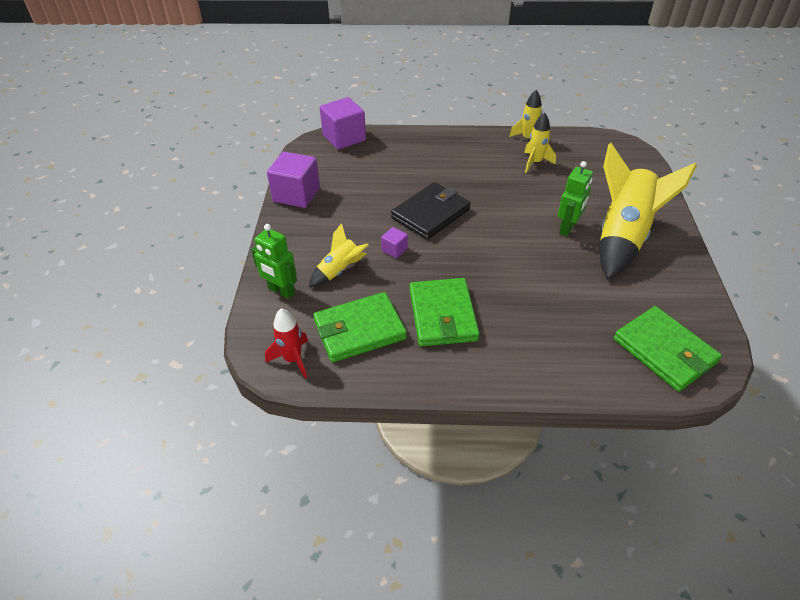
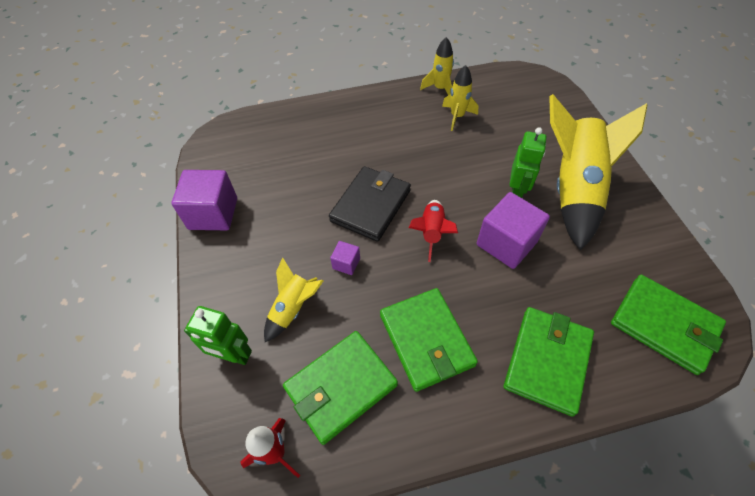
camera: 15 degrees left, 10 degrees up
purple cube [320,97,366,150] -> purple cube moved to [477,192,550,269]
none -> red rocket [409,200,458,262]
none -> green wallet [504,307,594,417]

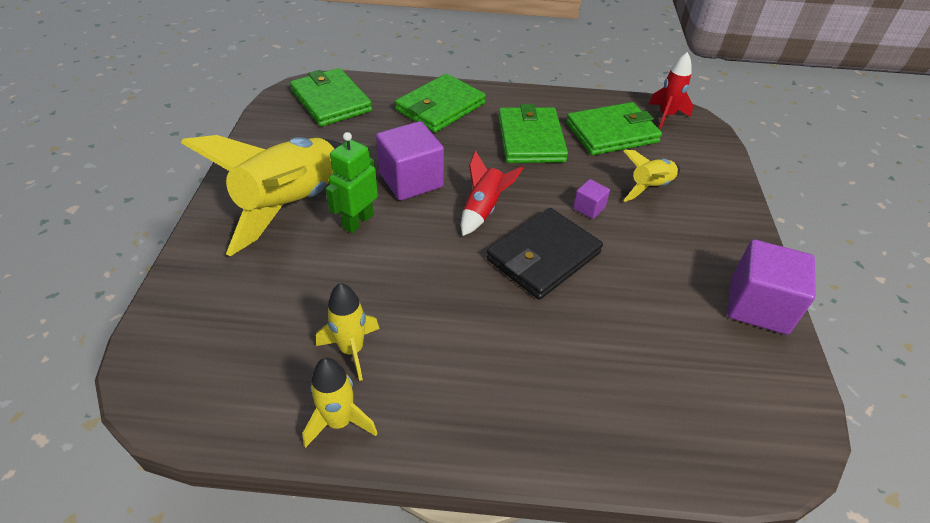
camera: 165 degrees left, 10 degrees down
green robot [184,306,252,365] -> none

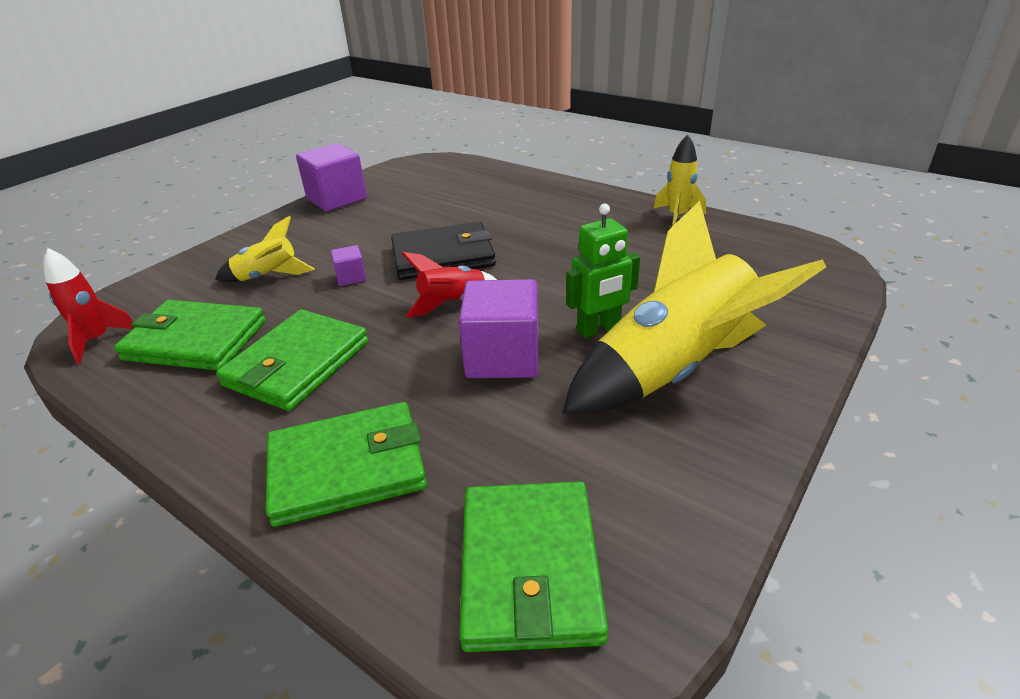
camera: 145 degrees left, 10 degrees down
yellow rocket [316,283,379,381] -> none

